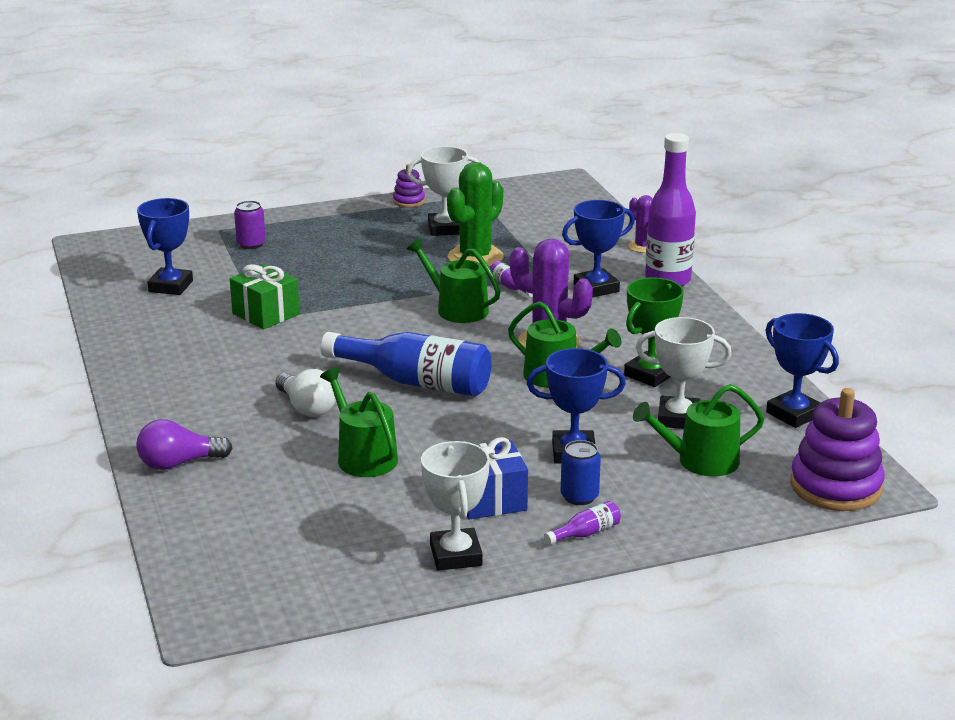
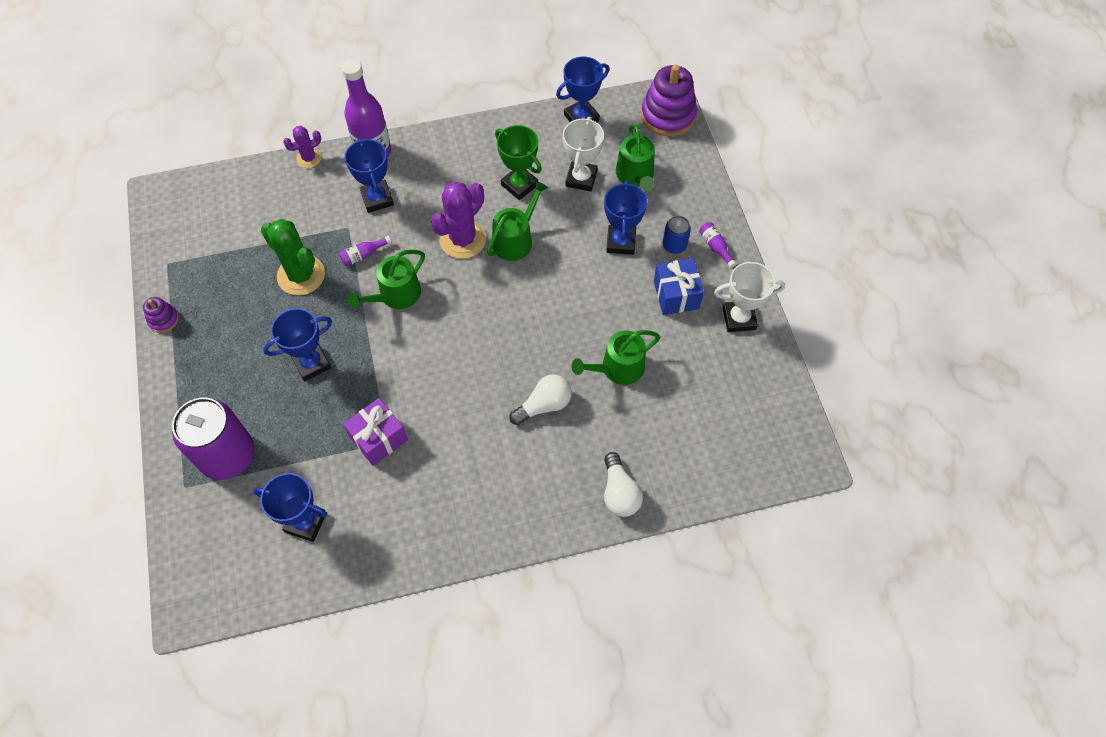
camera: 85 degrees left, 35 degrees up
purple light bulb [137,419,232,470] -> white light bulb [604,452,643,517]
green gift [230,264,300,329] -> purple gift [343,398,408,466]
purple can [234,201,266,249] -> purple can [172,398,255,480], size x2.11
blue bottle [321,332,492,397] -> none
white trophy [407,146,479,236] -> none
none -> blue trophy [263,308,332,382]

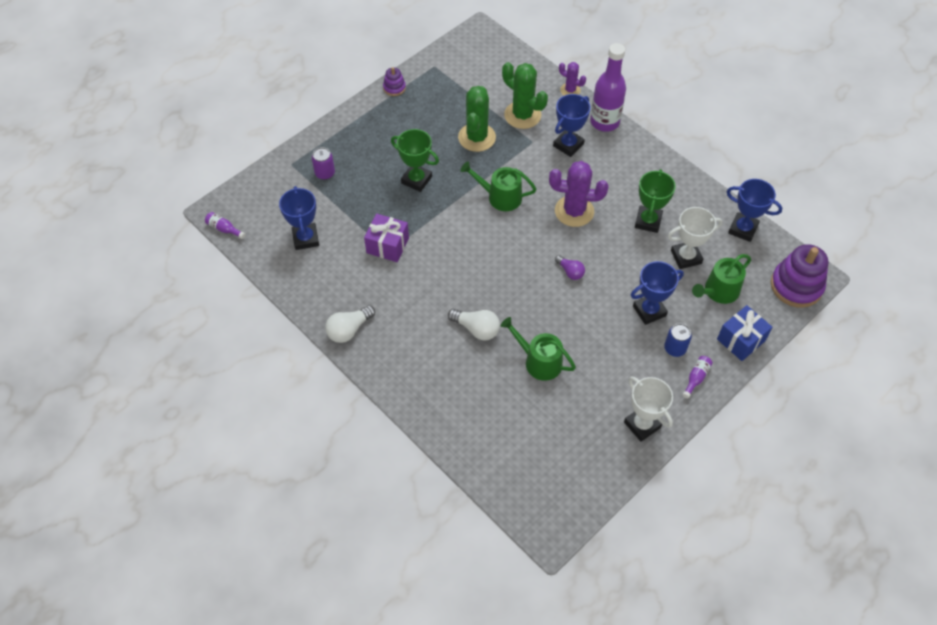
camera: 60 degrees right, 5 degrees down
purple can [172,398,255,480] -> purple can [312,147,335,180], size x0.47
blue trophy [263,308,332,382] -> green trophy [391,129,439,192]
purple bottle [339,236,391,266] -> purple bottle moved to [205,212,245,239]
green watering can [487,181,548,261] -> none
white light bulb [604,452,643,517] -> white light bulb moved to [325,305,375,343]
blue gift [654,258,704,315] -> blue gift moved to [717,305,772,361]
none -> green cactus [502,62,548,129]
none -> purple light bulb [555,255,585,280]

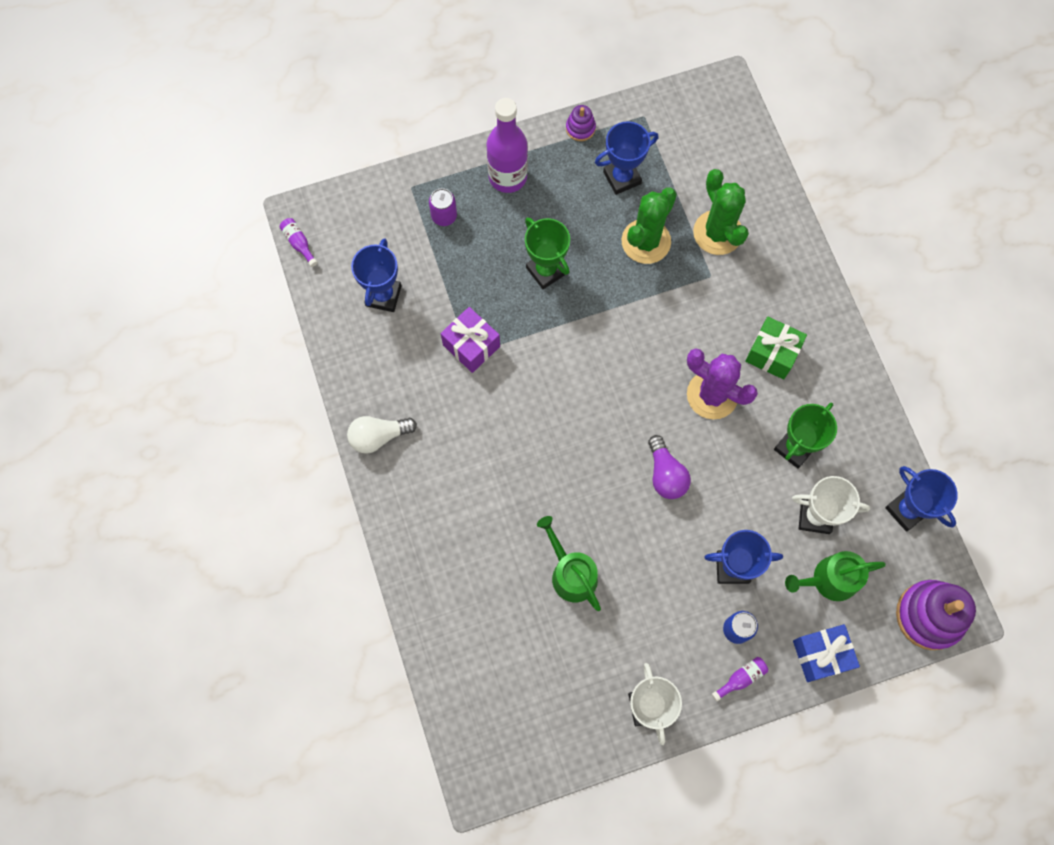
camera: 25 degrees right, 15 degrees up
white light bulb [448,309,500,340] -> none
green watering can [461,162,536,211] -> none
blue trophy [553,94,590,157] -> blue trophy moved to [595,121,659,195]
purple light bulb [555,255,585,280] -> purple light bulb [648,435,691,499], size x1.50
purple cactus [559,62,586,96] -> none
purple bottle [590,43,626,132] -> purple bottle moved to [487,98,528,193]
none -> green gift [745,317,807,379]

